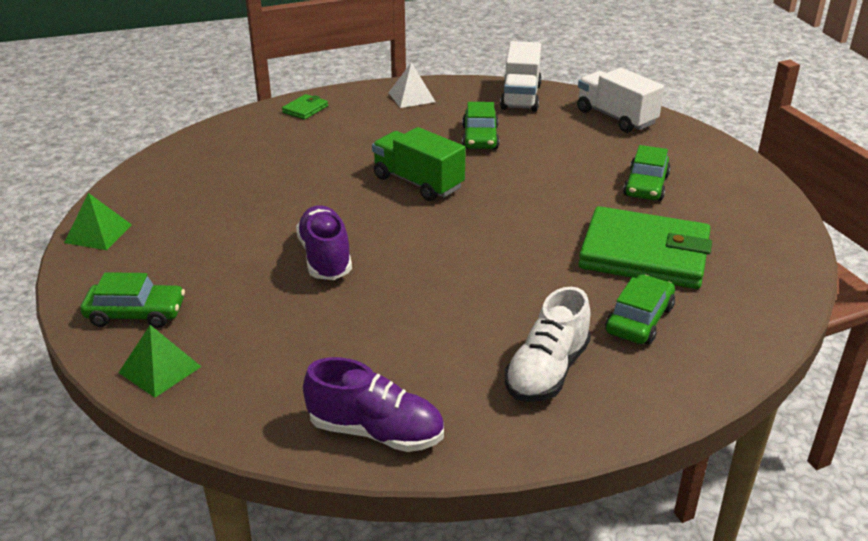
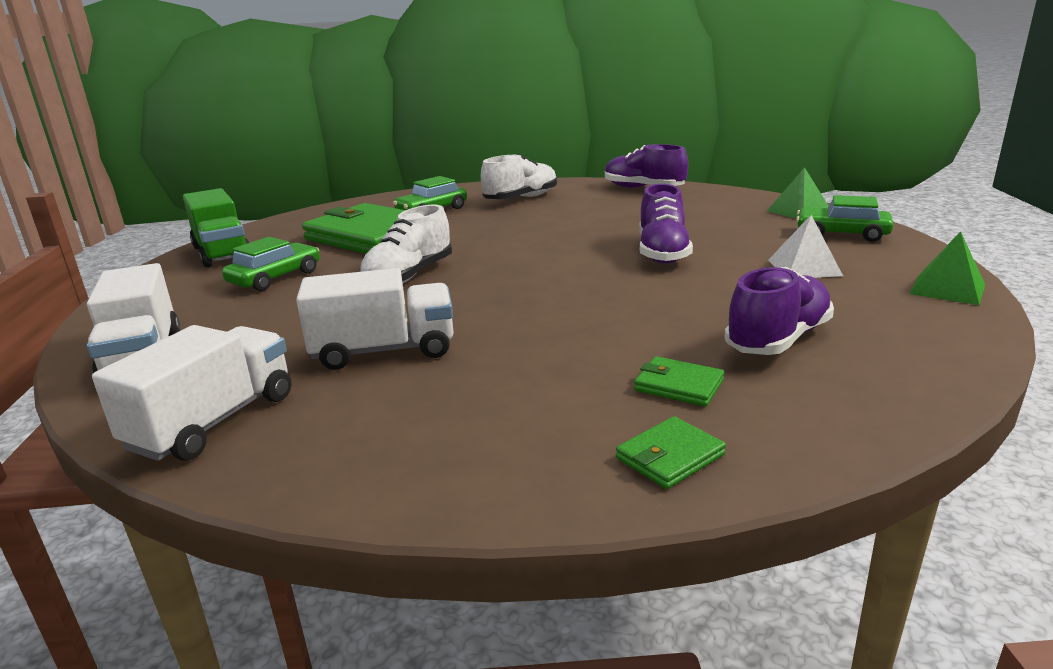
camera: 160 degrees left, 10 degrees down
green truck [372,127,466,201] -> green truck moved to [183,188,249,267]
white pyramid [388,62,436,108] -> white pyramid moved to [768,215,843,278]
green car [462,102,499,149] -> white truck [296,268,454,370]
none -> white shoe [359,205,452,283]
none -> green wallet [634,356,724,407]
none -> purple shoe [725,267,834,355]

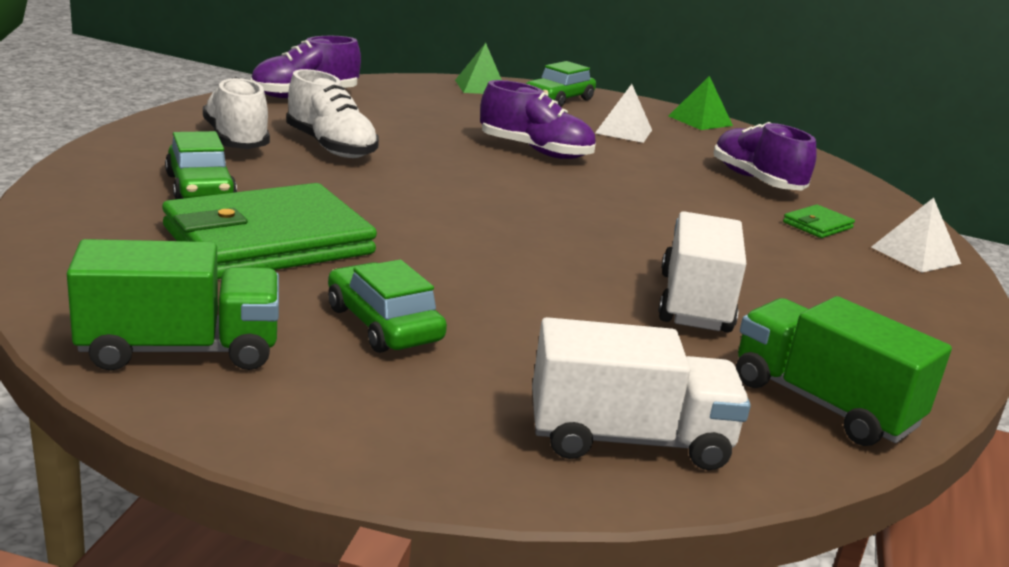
camera: 75 degrees left, 0 degrees up
white truck [92,325,291,461] -> green truck [736,296,952,446]
white shoe [359,205,452,283] -> white shoe moved to [286,69,379,158]
green wallet [616,416,726,489] -> white pyramid [871,198,961,273]

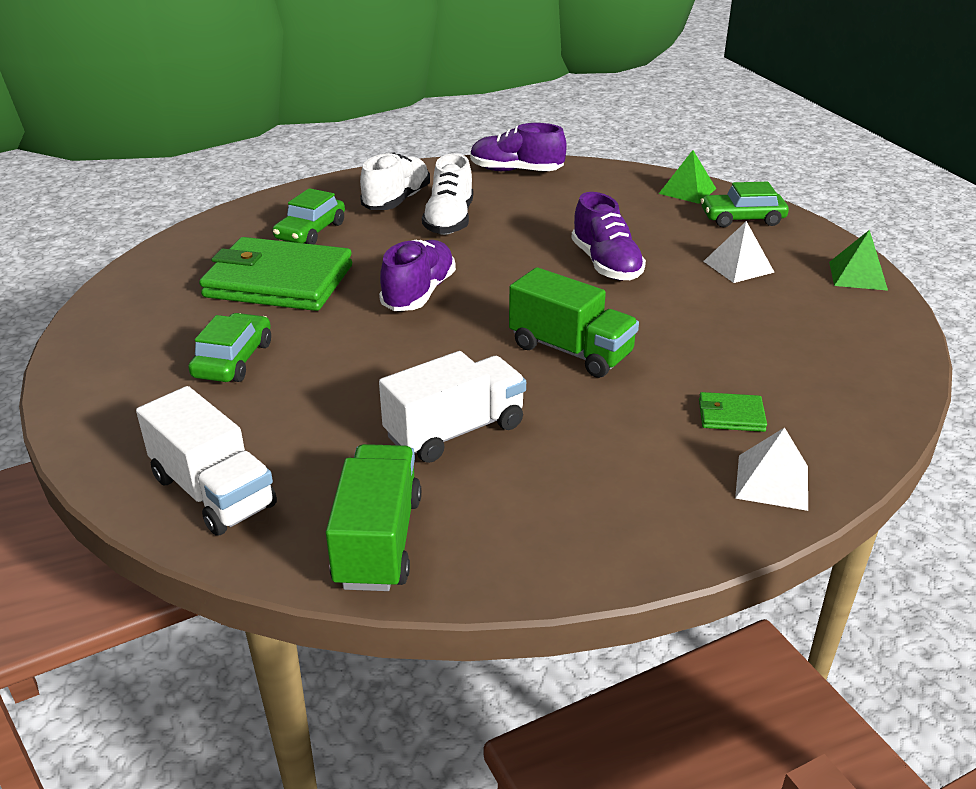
camera: 50 degrees right, 10 degrees up
green truck [67,239,279,371] -> green truck moved to [509,267,639,378]
purple shoe [713,122,817,191] -> purple shoe moved to [379,240,456,311]

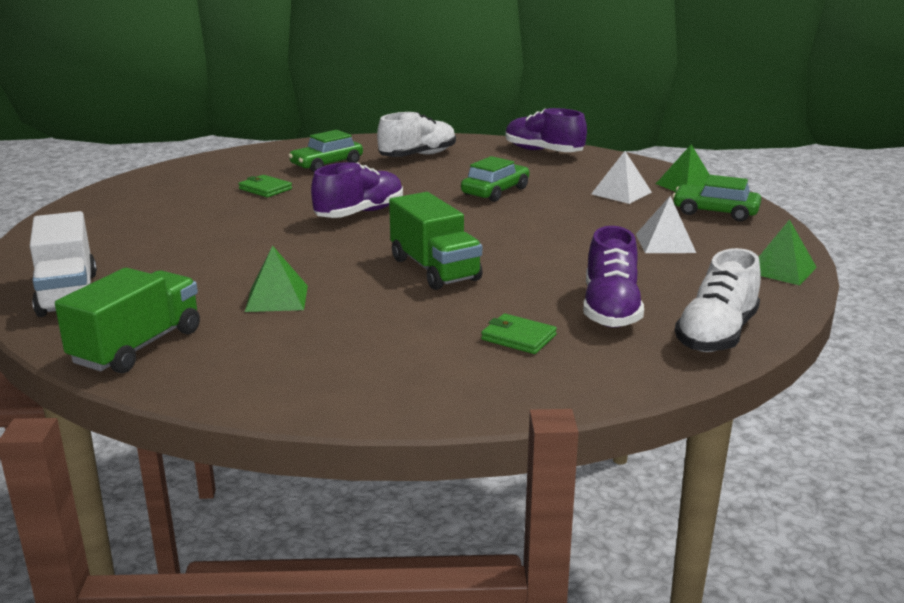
camera: 25 degrees right, 10 degrees down
green car [188,313,271,382] -> green car moved to [461,156,529,202]
green wallet [199,237,352,311] -> green wallet [238,175,292,197], size x0.41
white truck [379,351,526,463] -> green pyramid [245,245,308,312]
white shoe [422,153,473,235] -> white shoe moved to [675,248,761,352]
purple shoe [571,192,646,281] -> purple shoe moved to [583,226,644,328]
white pyramid [735,427,808,511] -> white pyramid moved to [591,151,652,204]

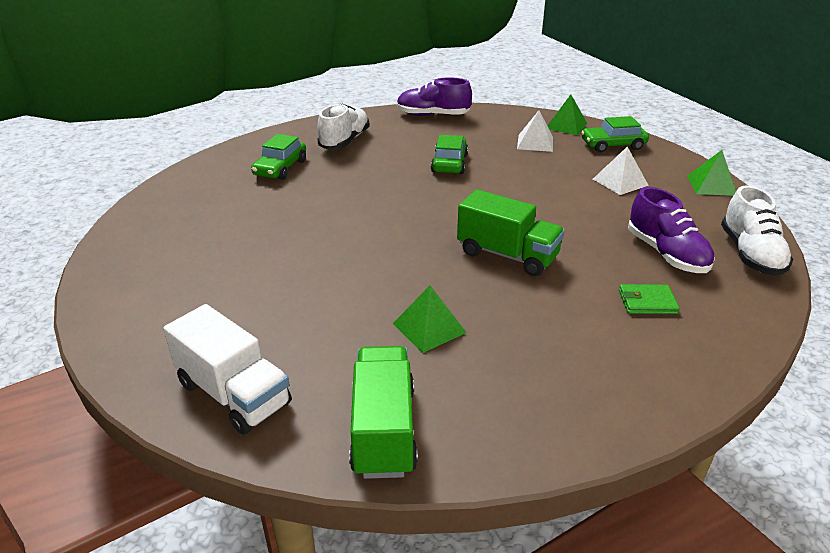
camera: 30 degrees left, 10 degrees up
green wallet [238,175,292,197] -> none
purple shoe [311,162,403,218] -> none

